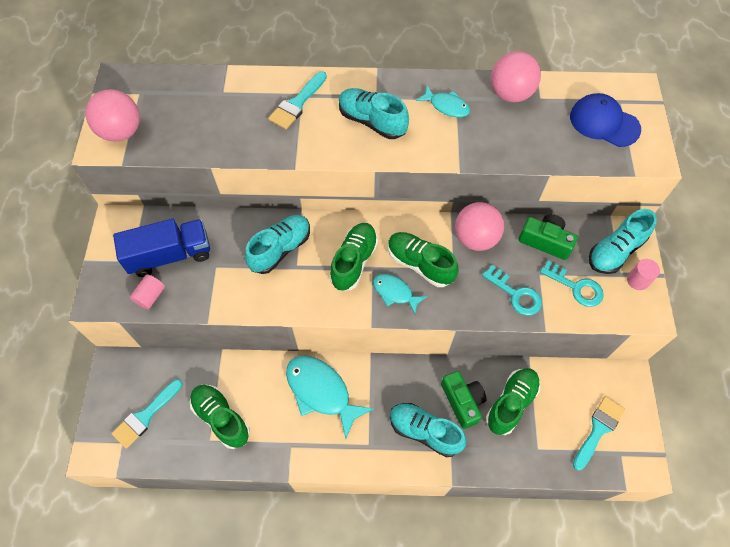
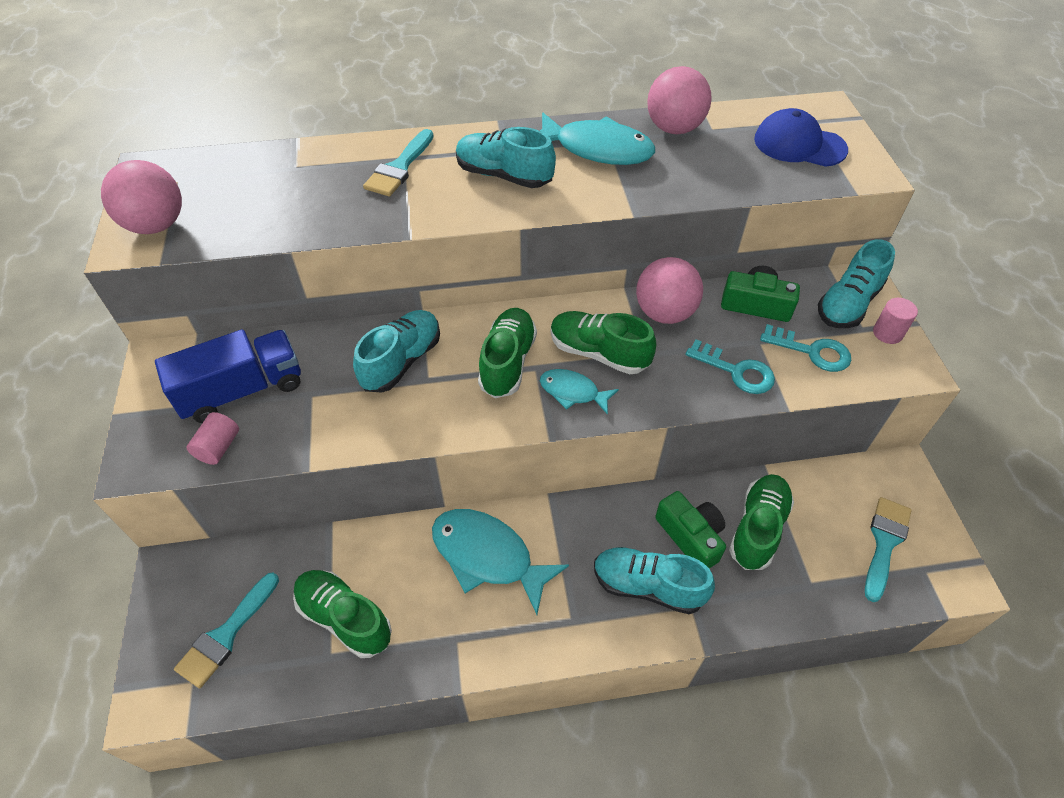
camera: 10 degrees left, 10 degrees down
turquoise fish [416,86,470,117] -> turquoise fish [540,113,655,165], size x1.80

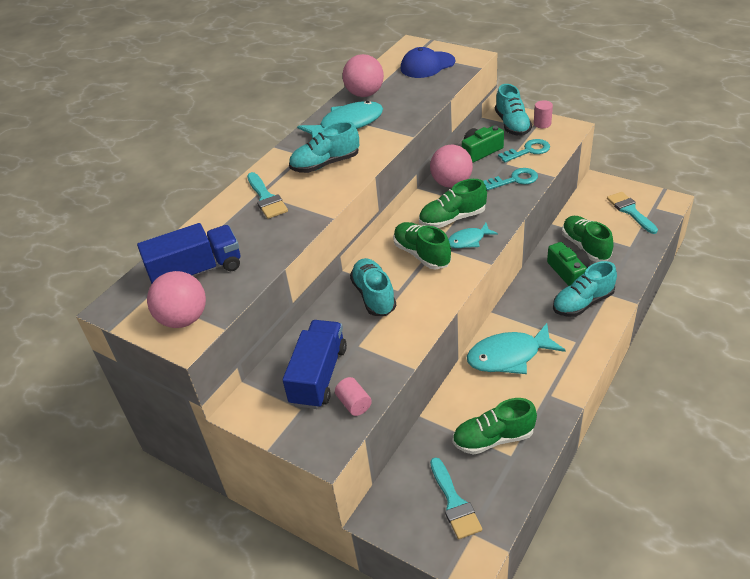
camera: 45 degrees left, 10 degrees down
green camera [655,491,726,568] -> green camera turned 60 degrees clockwise [547,242,590,286]
none -> blue truck [137,223,240,284]

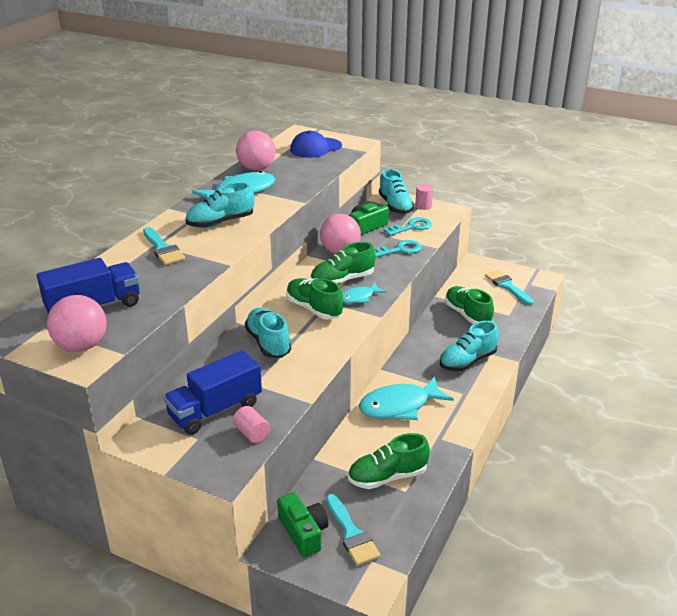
camera: 10 degrees left, 10 degrees down
blue truck [283,320,347,409] -> blue truck turned 135 degrees counterclockwise [164,350,262,435]
green camera [547,242,590,286] -> green camera moved to [277,492,329,557]

